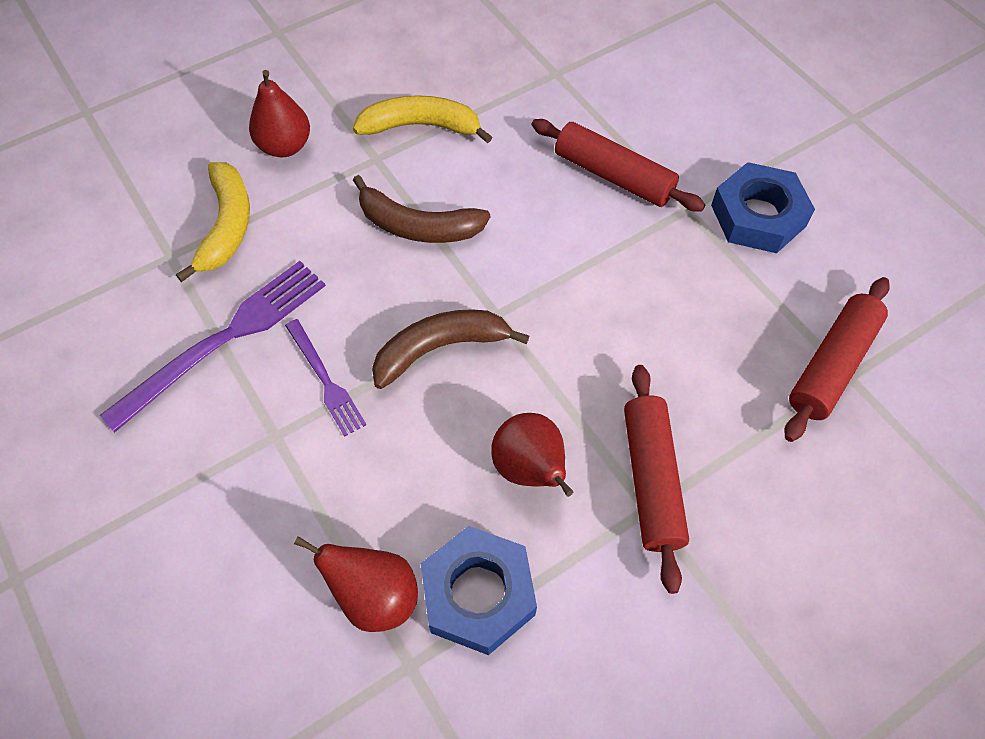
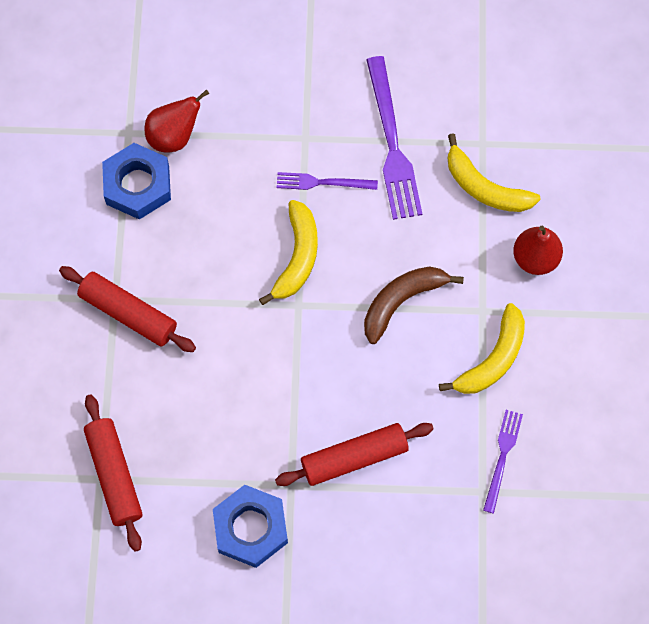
camera: 125 degrees right, 10 degrees up
brown banana [372,309,529,389] -> yellow banana [259,200,318,305]
red pear [491,413,573,497] -> none
none -> purple fork [483,410,523,513]

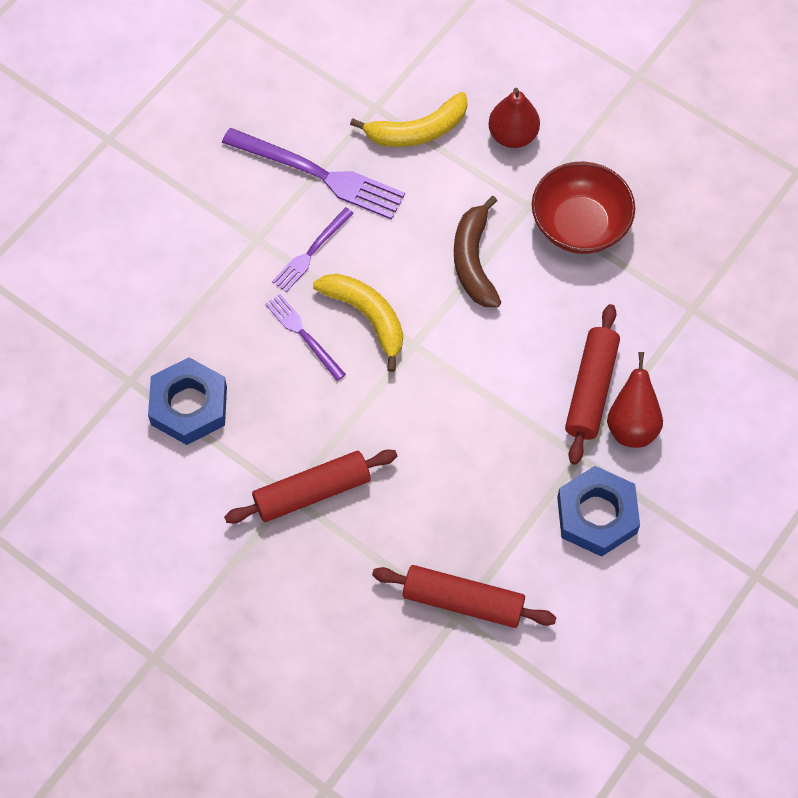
camera: 55 degrees left, 5 degrees down
red pear [145,89,210,152] -> red pear moved to [607,352,663,448]
yellow banana [439,303,525,394] -> red bowl [532,162,635,254]
purple fork [483,410,523,513] -> purple fork moved to [265,294,346,381]

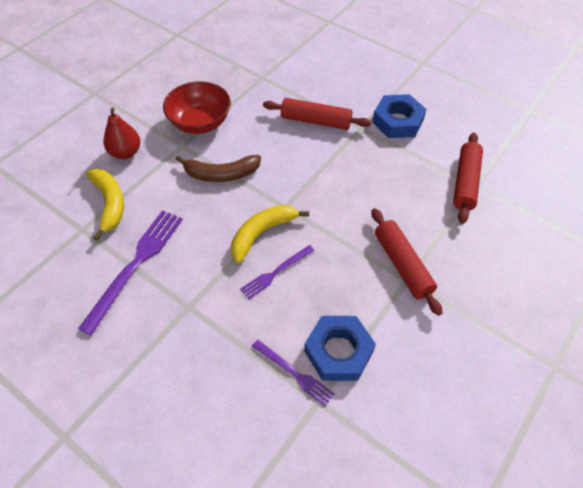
camera: 90 degrees left, 10 degrees down
purple fork [272,207,354,292] -> purple fork moved to [252,340,335,406]
red pear [607,352,663,448] -> none

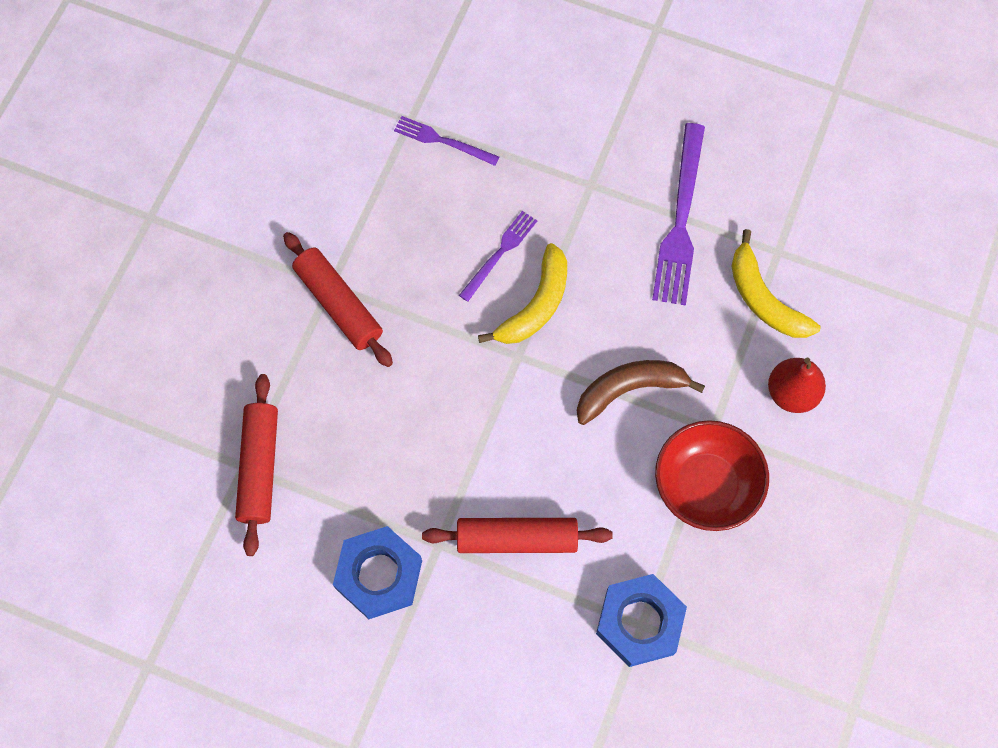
camera: 165 degrees right, 15 degrees up
blue nut [304,316,376,381] -> blue nut moved to [596,574,687,667]

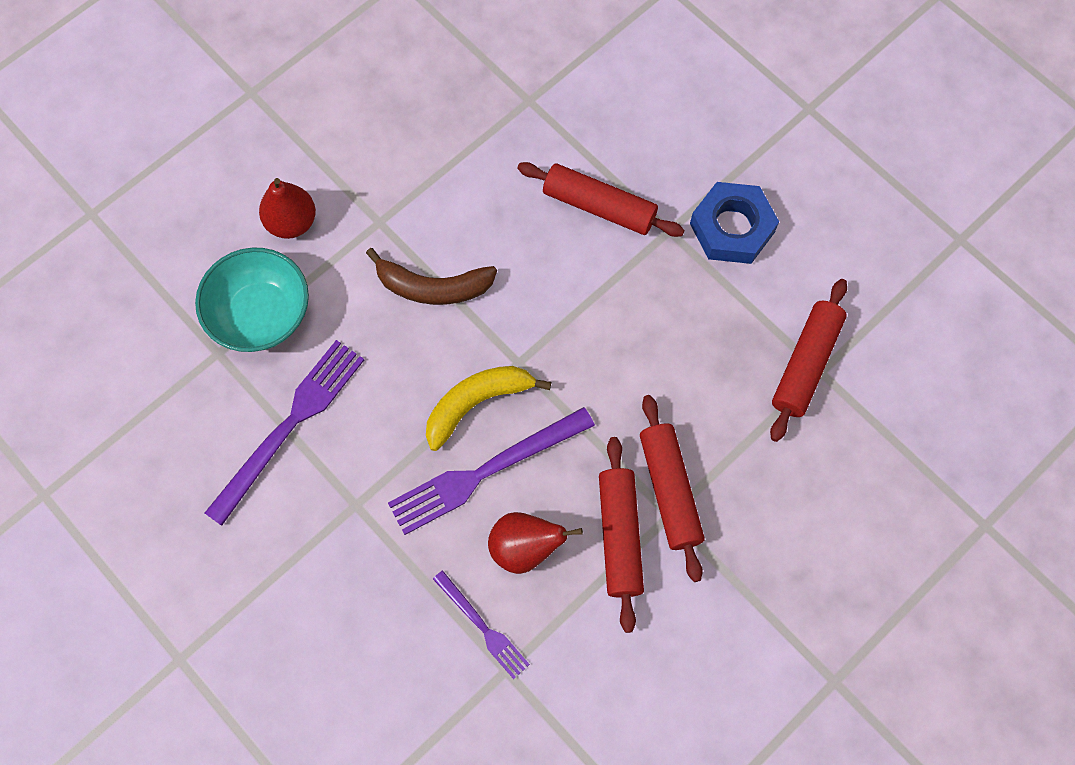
camera: 155 degrees left, 0 degrees up
purple fork [459,211,537,302] -> purple fork [388,407,595,535], size x1.77
blue nut [596,574,687,667] -> none
red bowl [655,420,769,531] -> none
yellow banana [731,229,820,338] -> turquoise bowl [195,248,309,352]
none -> red pear [488,512,583,574]
none -> red rolling pin [599,437,644,633]

